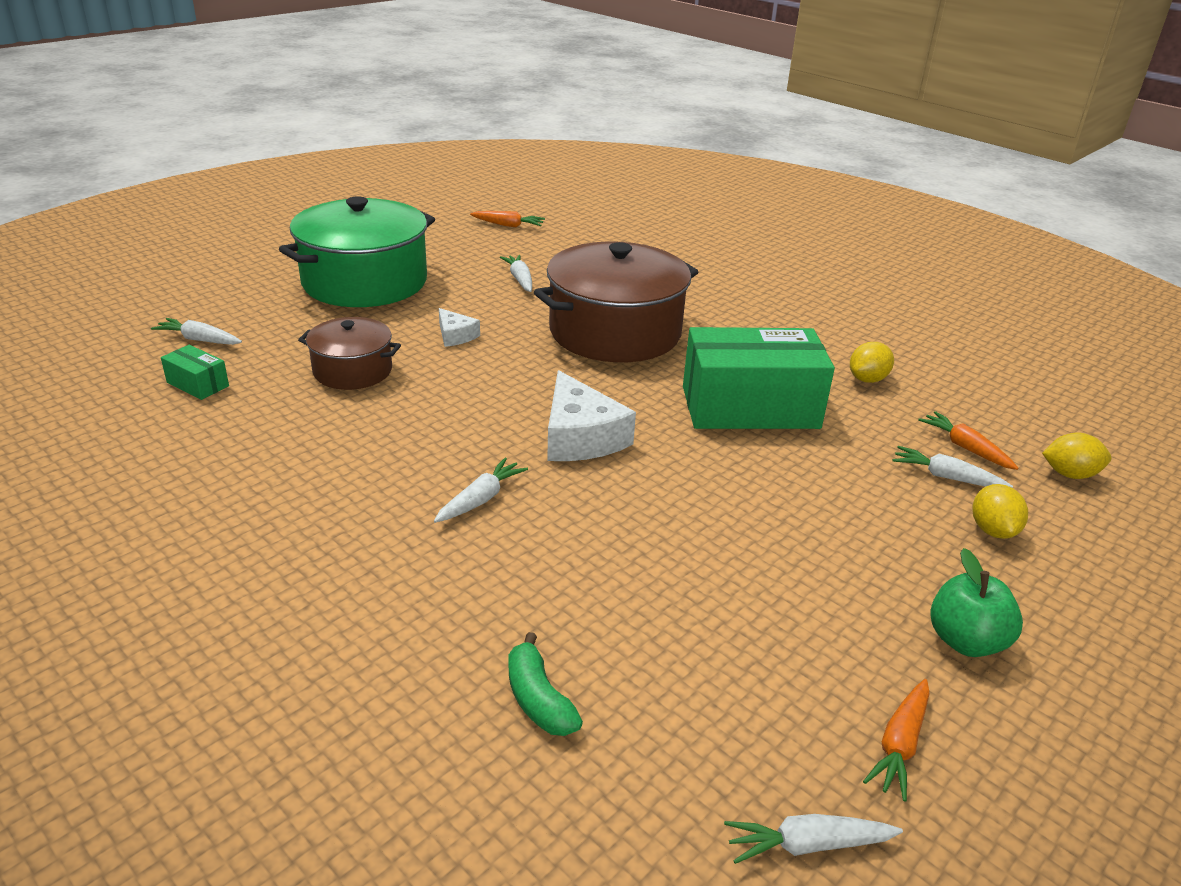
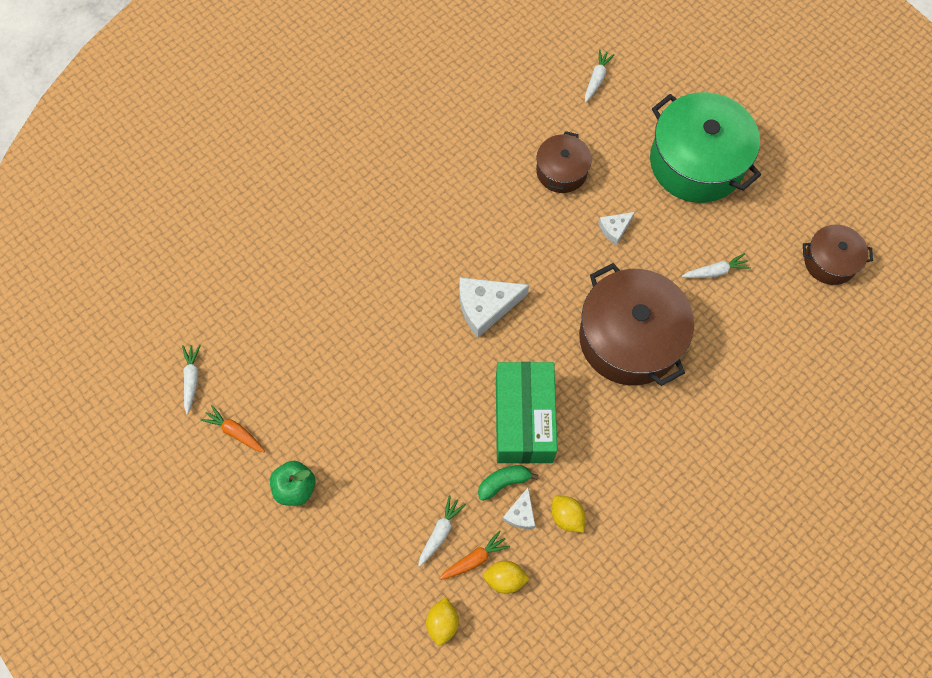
camera: 95 degrees right, 35 degrees up
green box [161,345,229,400] -> none
white carrot [434,458,528,523] -> none
orange carrot [470,211,545,227] -> brown pot [803,225,873,285]
green banana [509,632,583,736] -> green banana moved to [478,465,538,501]
yellow lemon [972,484,1028,539] -> yellow lemon moved to [483,561,530,594]
none -> white cheese [502,488,535,529]

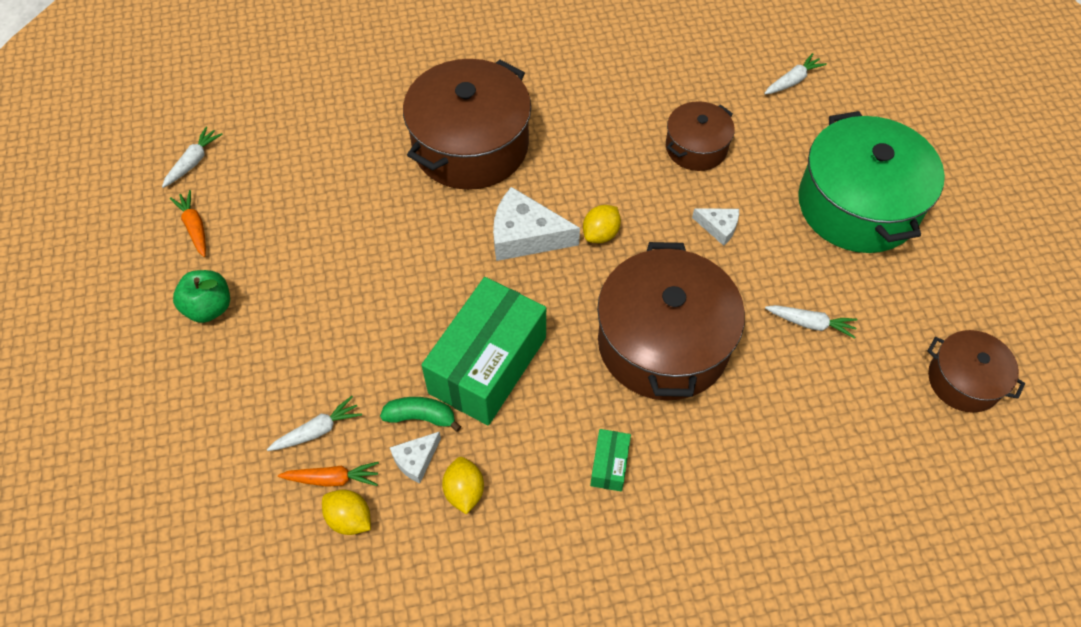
camera: 30 degrees right, 10 degrees down
yellow lemon [426,597,459,645] -> yellow lemon moved to [583,205,621,243]
white cheese [598,212,635,245] -> white cheese turned 150 degrees counterclockwise [692,208,739,246]
none -> brown pot [403,59,531,190]
none -> green box [590,429,631,492]

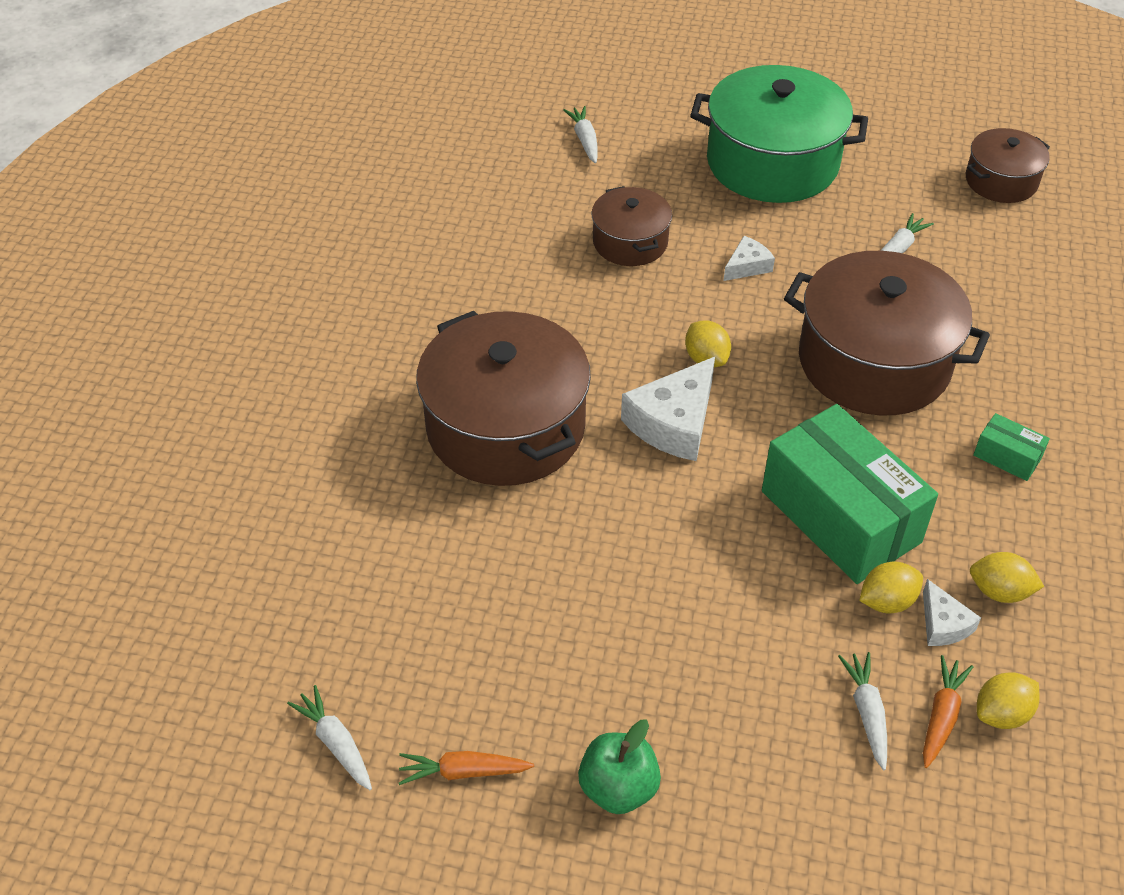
camera: 65 degrees left, 10 degrees down
green banana [380,397,461,432] -> yellow lemon [859,562,923,613]

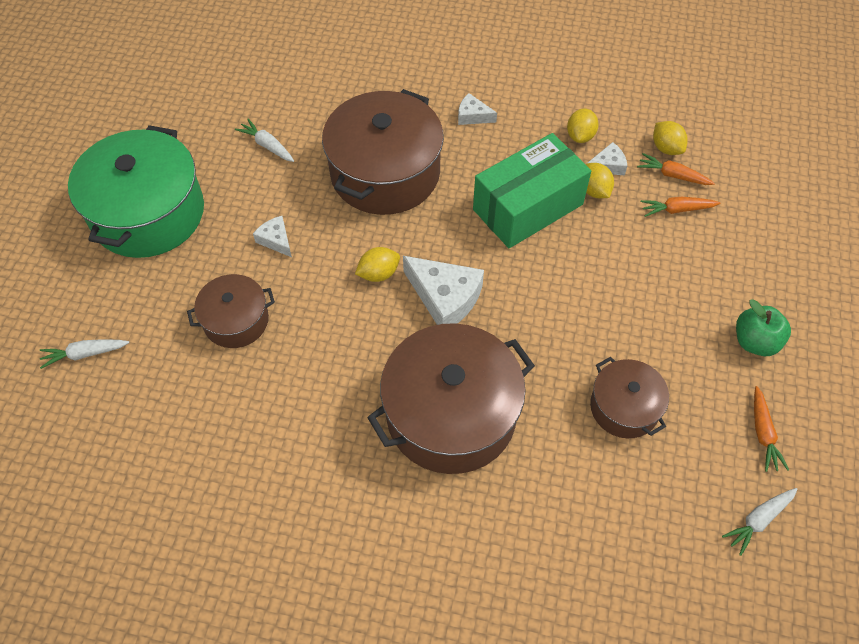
camera: 90 degrees left, 10 degrees up
white carrot [838,652,887,770] -> orange carrot [641,197,720,217]
brown pot [966,128,1050,203] -> brown pot moved to [590,357,669,438]
green box [973,413,1050,481] -> white cheese [458,93,497,125]

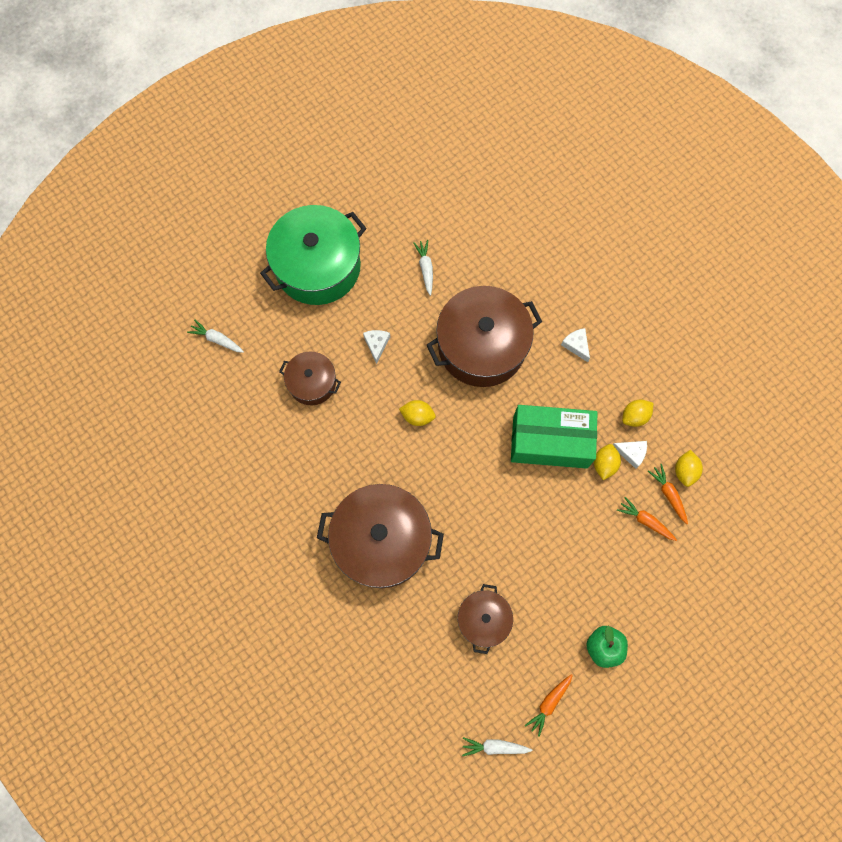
camera: 40 degrees right, 15 degrees up
white cheese [403,256,484,325] -> none

